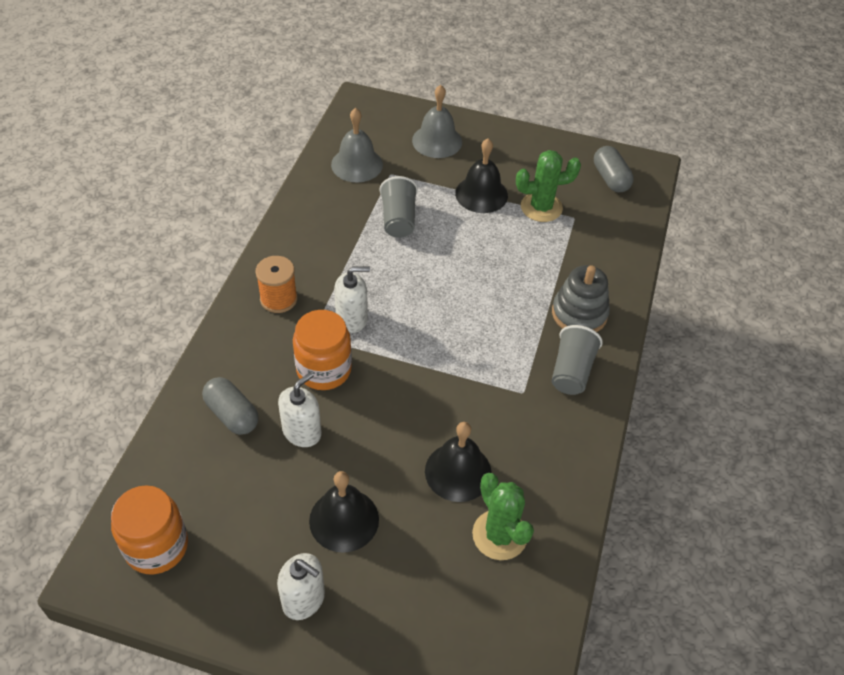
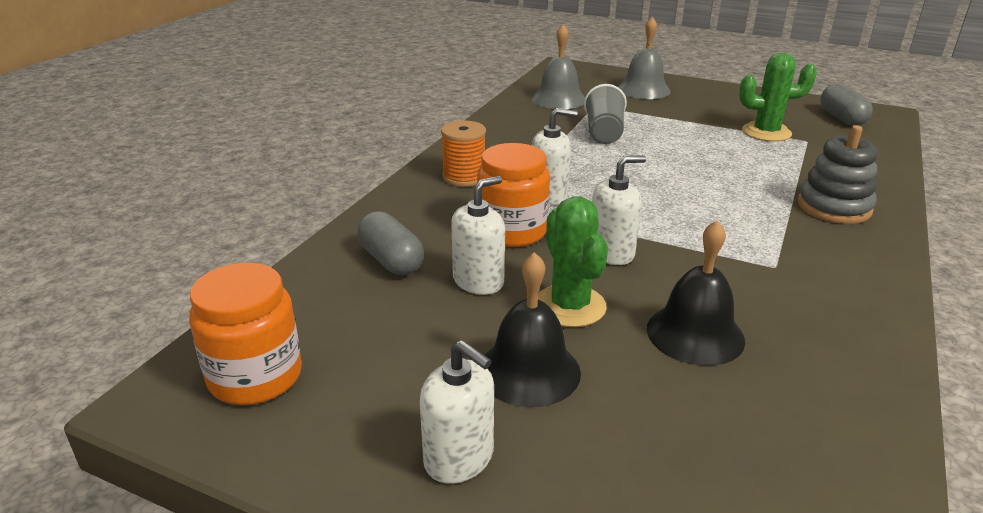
camera: 10 degrees right, 20 degrees down
black bell [455,138,508,213] -> none
green cactus [472,473,534,560] -> green cactus moved to [538,196,608,327]
grey cup [551,325,603,395] -> none
none -> white soap dispenser [592,155,646,265]

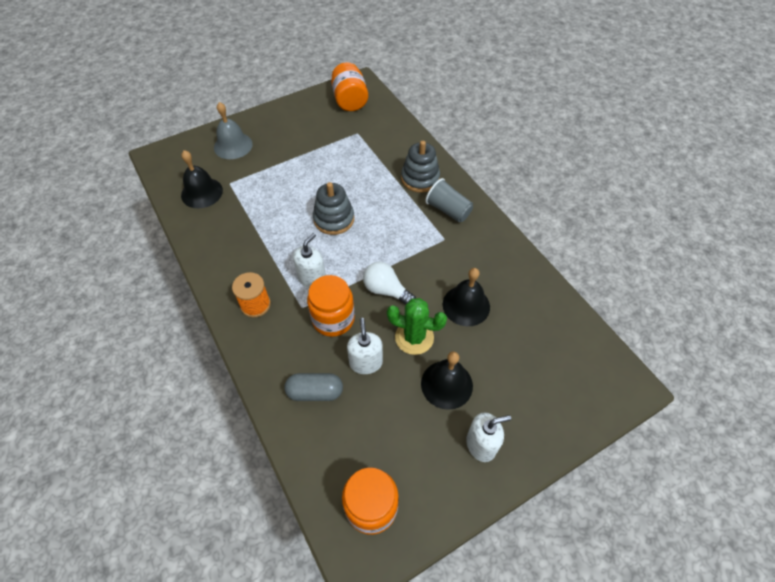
camera: 55 degrees left, 25 degrees up
grey bell [532,24,585,109] -> black bell [181,150,223,208]
grey cup [584,84,627,144] -> grey cup moved to [425,178,473,222]
white soap dispenser [592,155,646,265] -> white light bulb [363,262,416,304]
green cactus [739,53,817,142] -> none
grey capsule [820,84,873,126] -> orange jar [331,62,368,111]
none -> grey stacking toy [313,182,354,235]

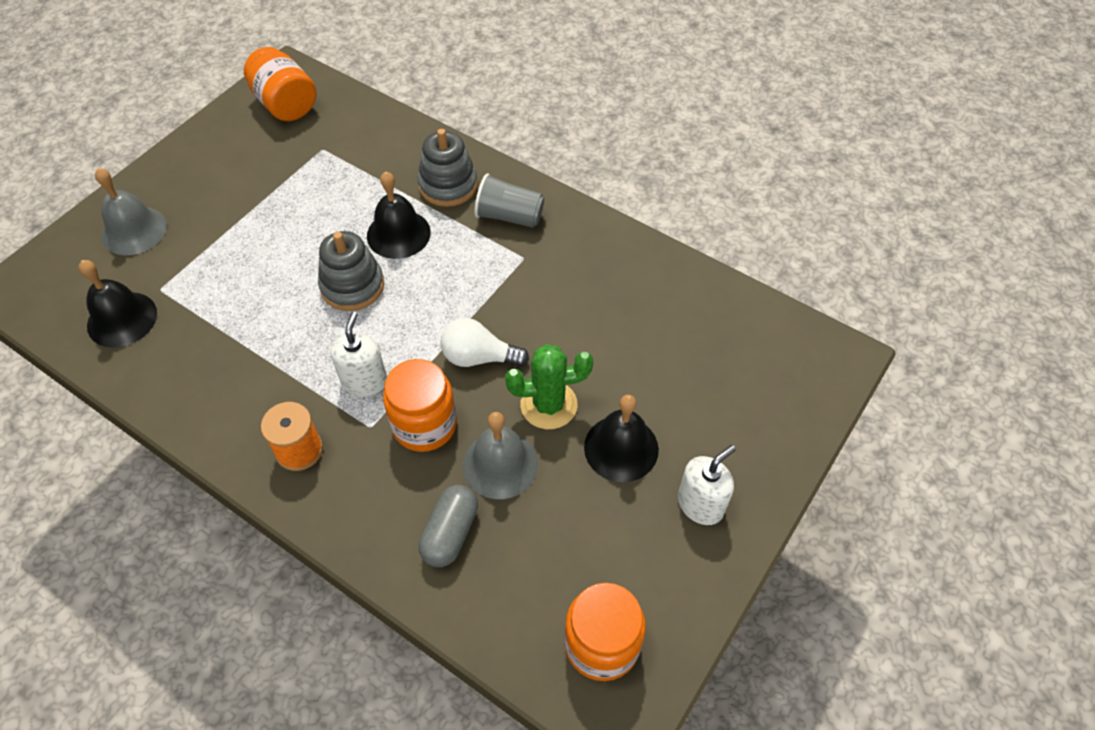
camera: 25 degrees left, 0 degrees up
grey capsule [284,373,343,401] -> grey capsule turned 45 degrees counterclockwise [419,485,478,567]
white soap dispenser [347,318,383,374] -> grey bell [463,412,538,499]
black bell [443,268,490,326] -> black bell moved to [367,171,431,259]

